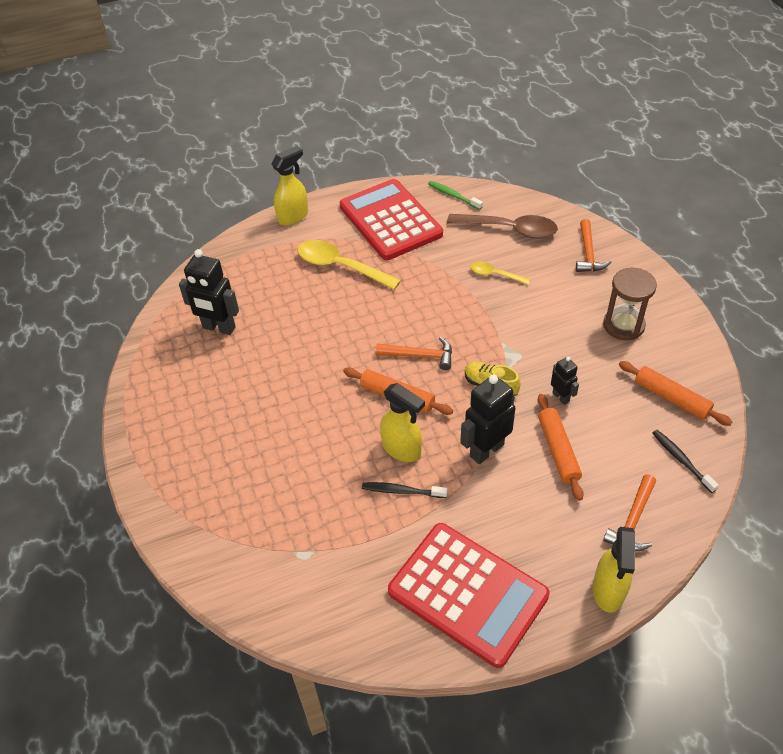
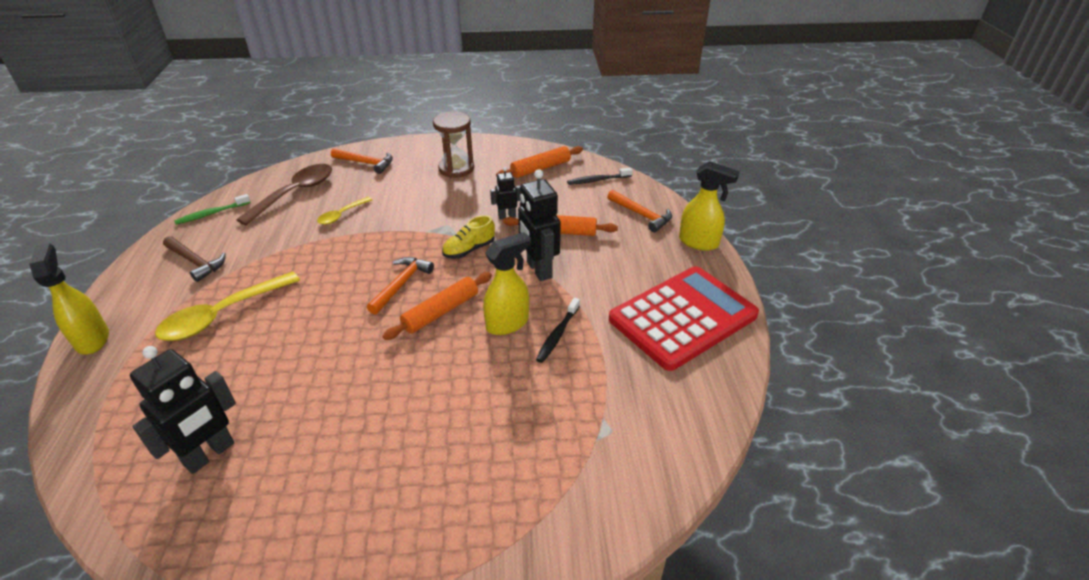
camera: 75 degrees left, 10 degrees down
red calculator [340,179,443,260] -> brown hammer [163,236,226,282]

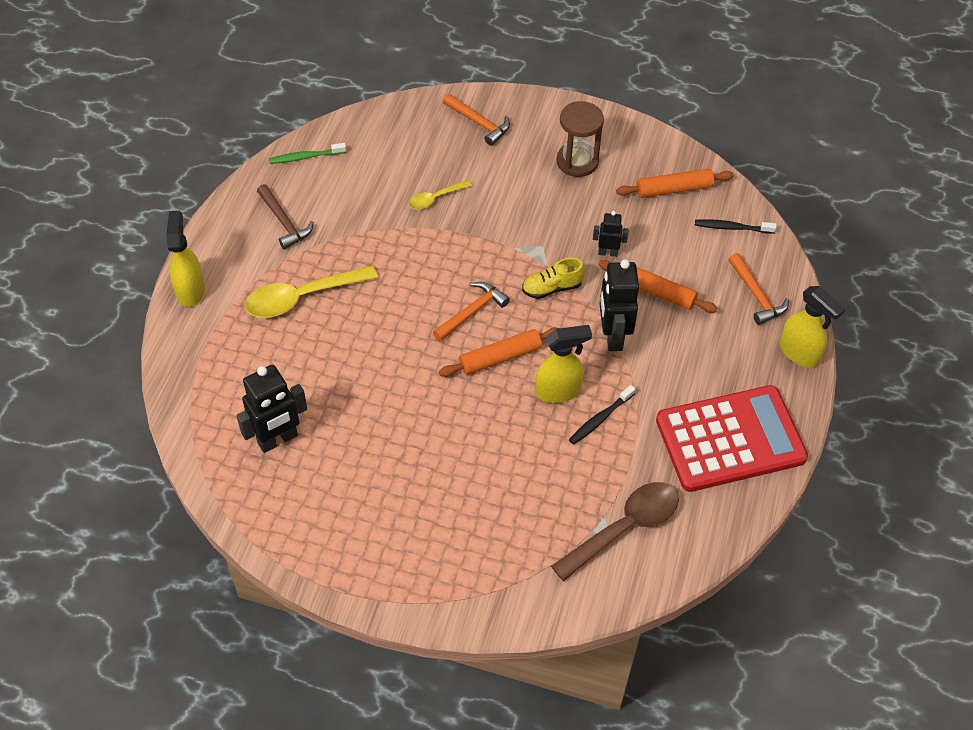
camera: 20 degrees right, 15 degrees up
brown spoon [236,164,332,225] -> brown spoon moved to [551,482,679,581]

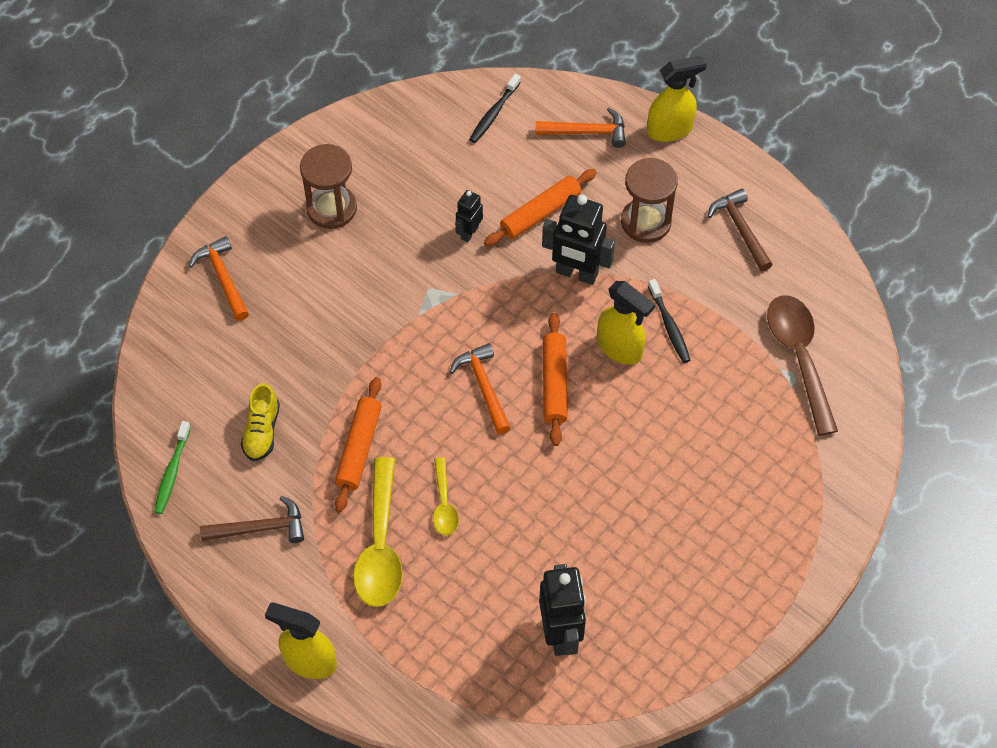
camera: 65 degrees left, 5 degrees up
yellow spoon [409,180,472,210] -> yellow spoon moved to [433,457,459,536]
orange hammer [443,94,510,146] -> orange hammer turned 90 degrees counterclockwise [189,236,249,321]
yellow shoe [522,258,585,299] -> yellow shoe moved to [241,383,280,461]
yellow spray bottle [535,325,592,403] -> yellow spray bottle turned 120 degrees clockwise [597,281,655,365]
orange rolling pin [616,169,734,198] -> orange rolling pin moved to [335,377,382,512]
red calculator [656,385,808,492] -> brown hammer [707,189,773,271]
none -> brown hourglass [621,158,678,243]

